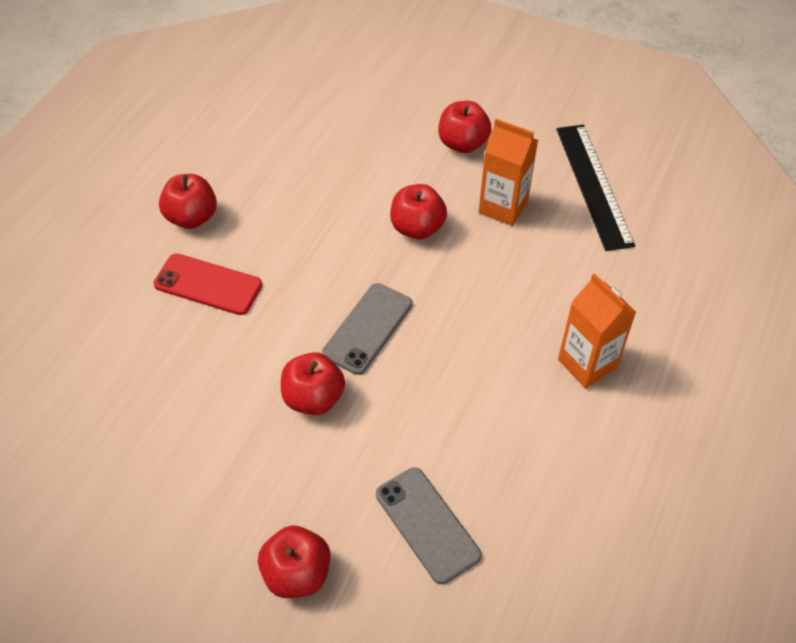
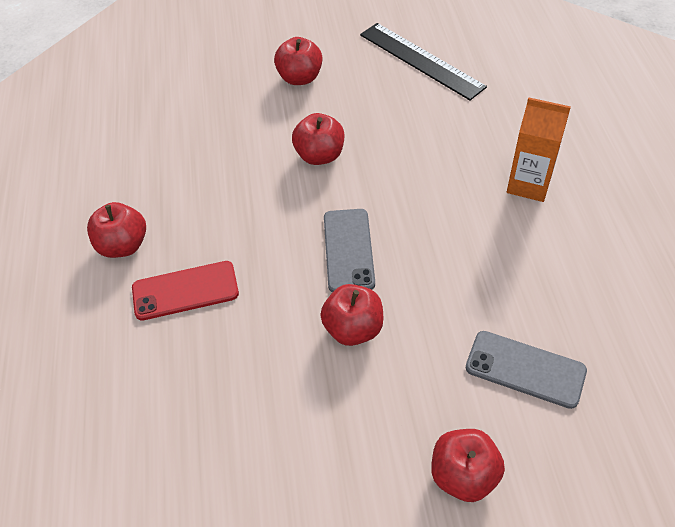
camera: 30 degrees left, 0 degrees up
orange carton [479,119,538,226] -> none

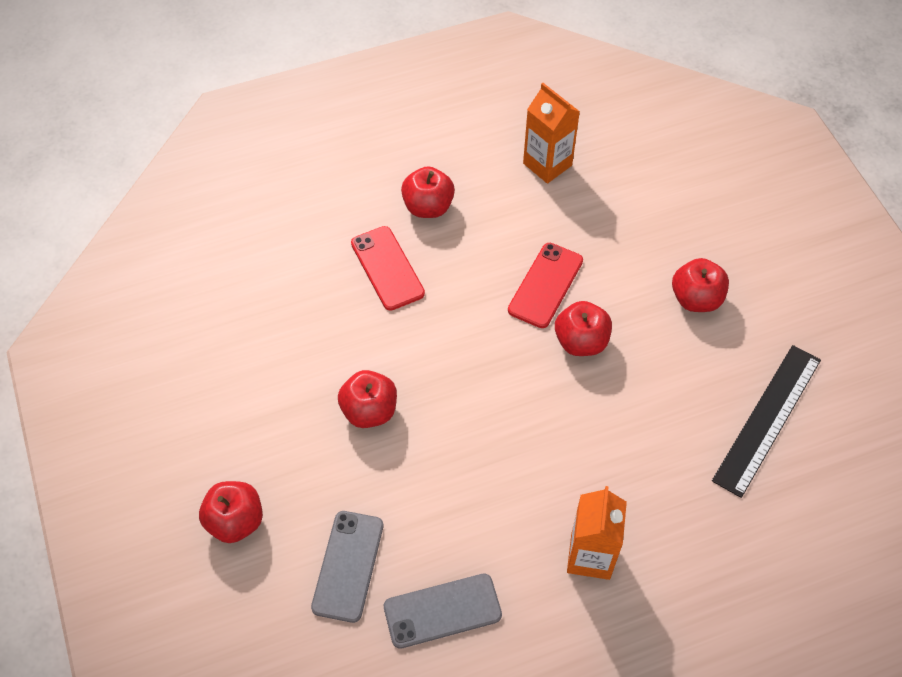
camera: 75 degrees right, 5 degrees up
grey phone [324,209,375,292] -> grey phone moved to [384,574,502,649]
none -> red phone [508,243,583,328]
none -> orange carton [523,83,580,184]

